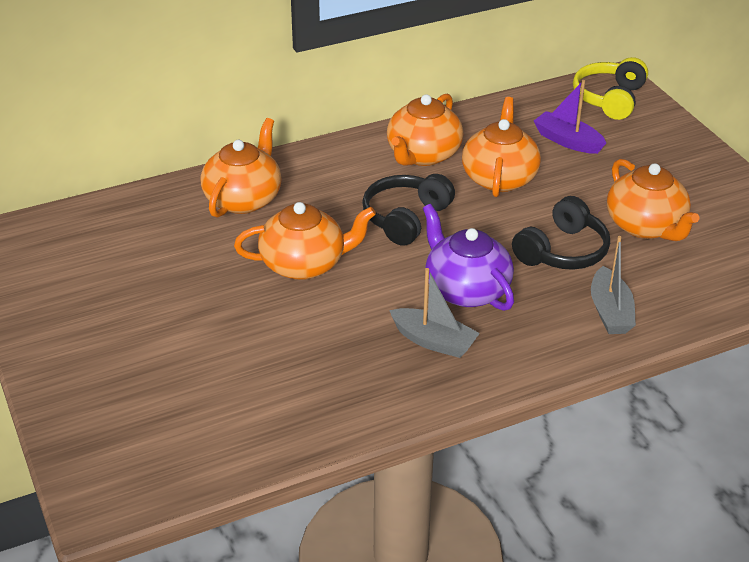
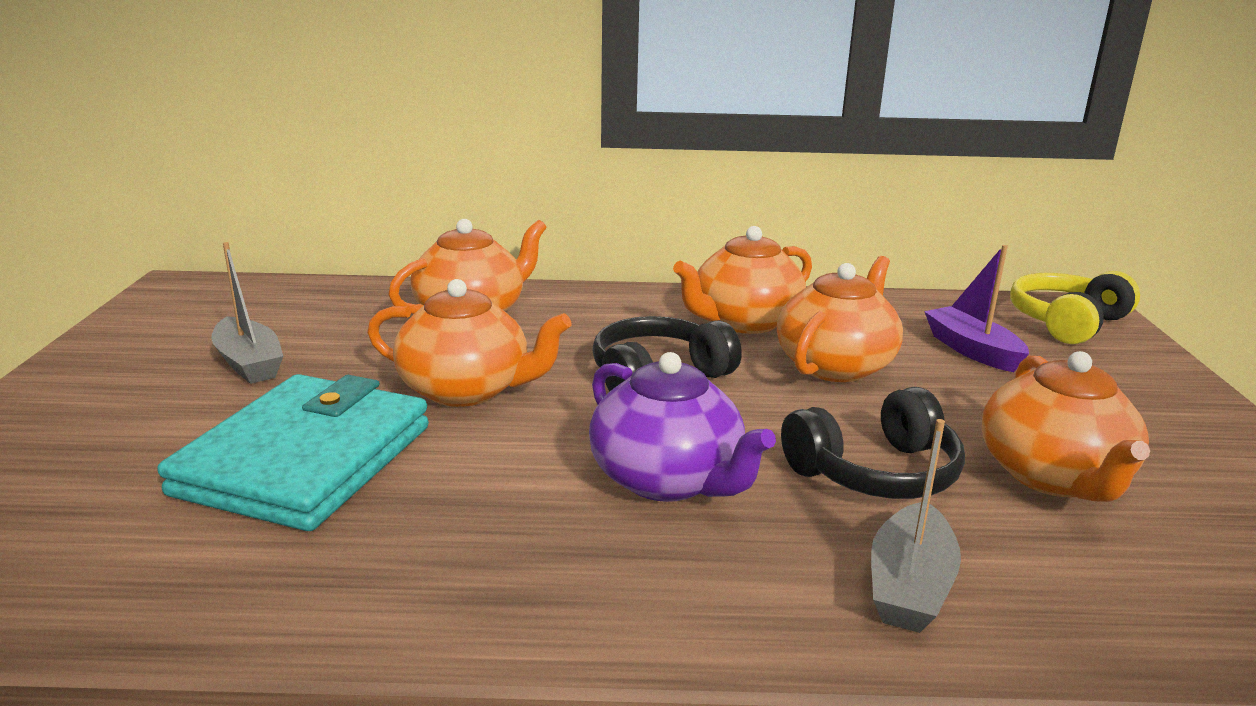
camera: 25 degrees right, 15 degrees down
grey boat [389,268,480,358] -> grey boat moved to [211,242,283,384]
purple teapot [423,204,514,311] -> purple teapot turned 150 degrees clockwise [589,352,776,502]
none -> turquoise wallet [157,374,429,531]

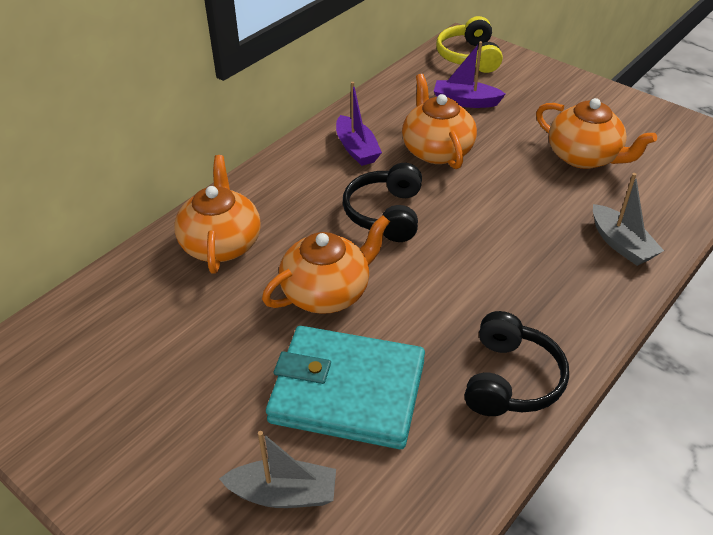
camera: 50 degrees left, 20 degrees up
turquoise wallet [157,374,429,531] -> turquoise wallet turned 45 degrees counterclockwise [266,326,425,449]
grey boat [211,242,283,384] -> grey boat moved to [219,431,336,508]
purple teapot [589,352,776,502] -> none
orange teapot [673,226,812,334] -> purple boat [336,82,382,166]
black headphones [781,387,965,499] -> black headphones moved to [465,311,569,416]

